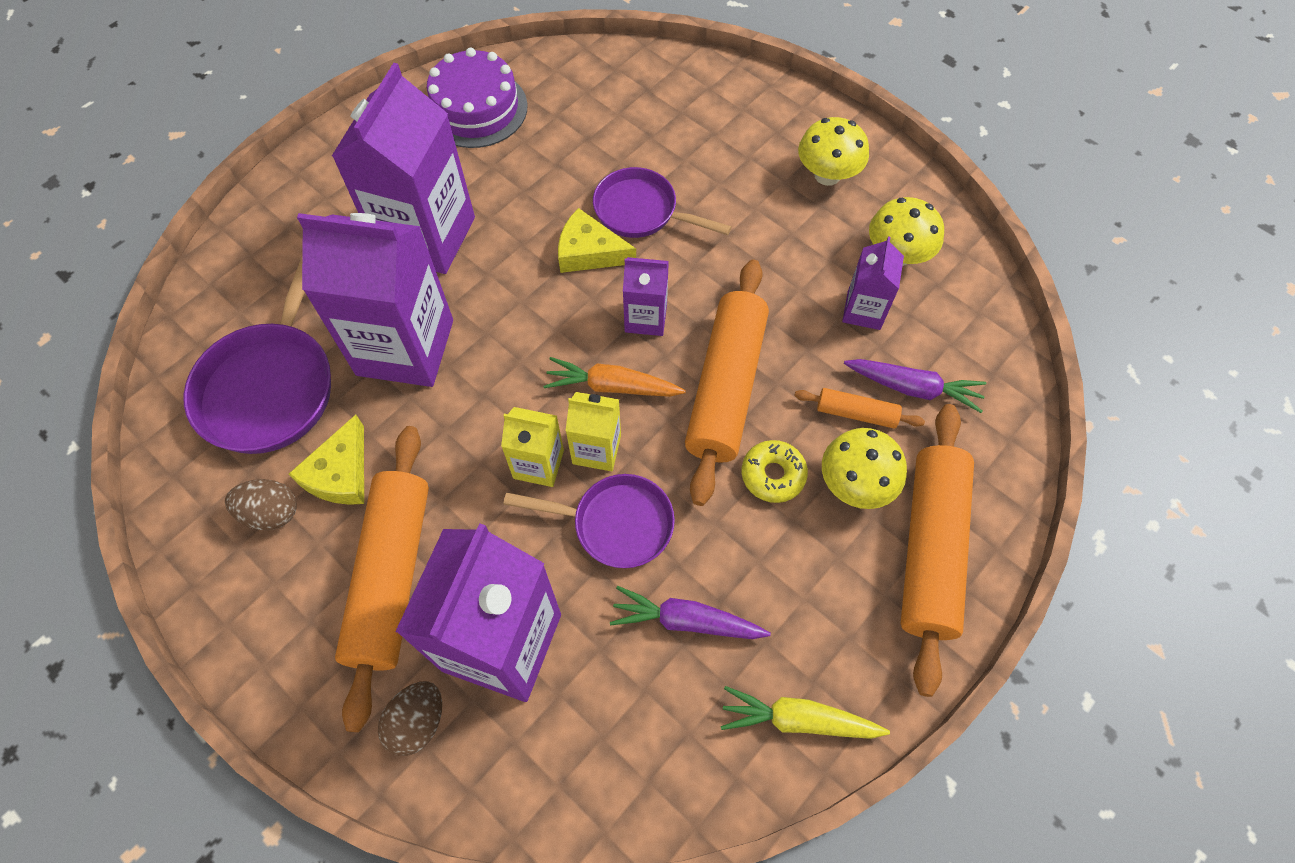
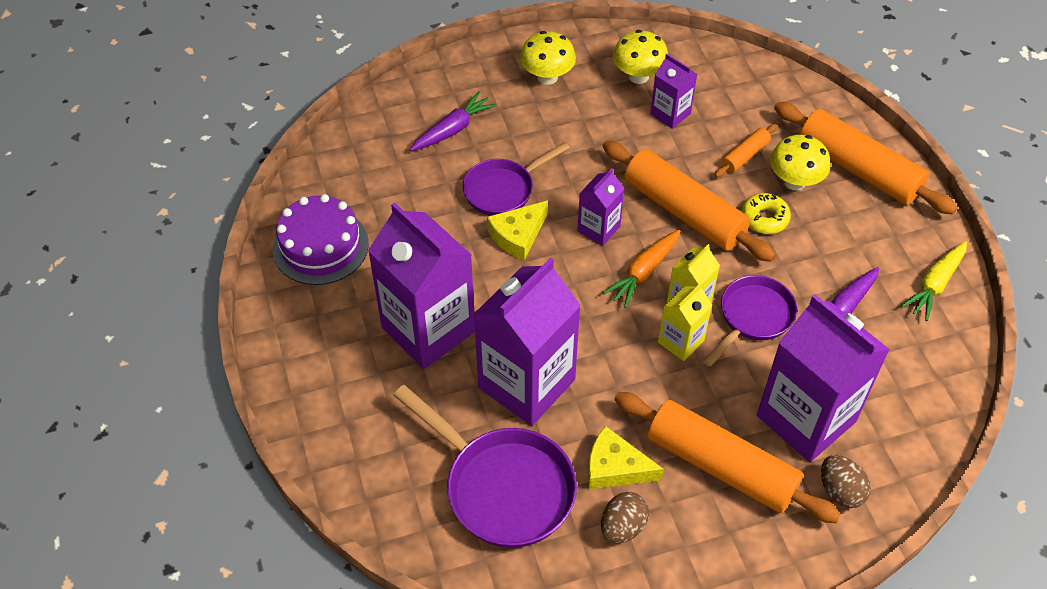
camera: 60 degrees left, 10 degrees down
yellow cheese [289,414,364,505] -> yellow cheese turned 150 degrees clockwise [588,426,664,489]
purple carrot [844,359,987,413] -> purple carrot moved to [410,92,496,151]

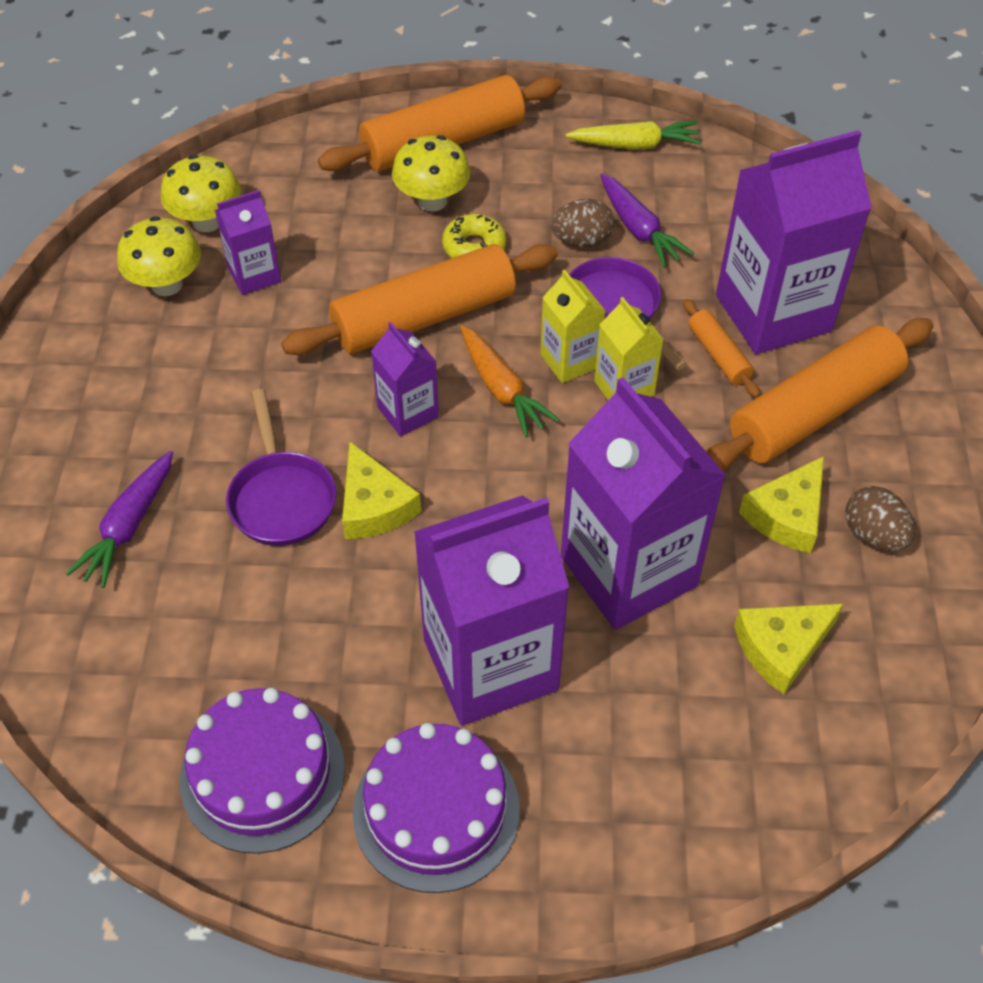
camera: 70 degrees left, 0 degrees up
purple pan [393,385,577,548] -> yellow cheese [734,604,844,694]
purple carrot [410,92,496,151] -> purple carrot turned 135 degrees counterclockwise [66,451,173,588]
yellow mushroom [520,31,576,85] -> yellow mushroom moved to [161,155,241,232]
orange rolling pin [715,124,777,177] -> orange rolling pin moved to [683,299,760,398]
brown egg [821,455,871,508] -> brown egg moved to [551,199,614,248]
yellow carrot [901,241,967,321] -> yellow carrot turned 60 degrees counterclockwise [565,121,702,149]
none -> purple cake [353,723,520,893]

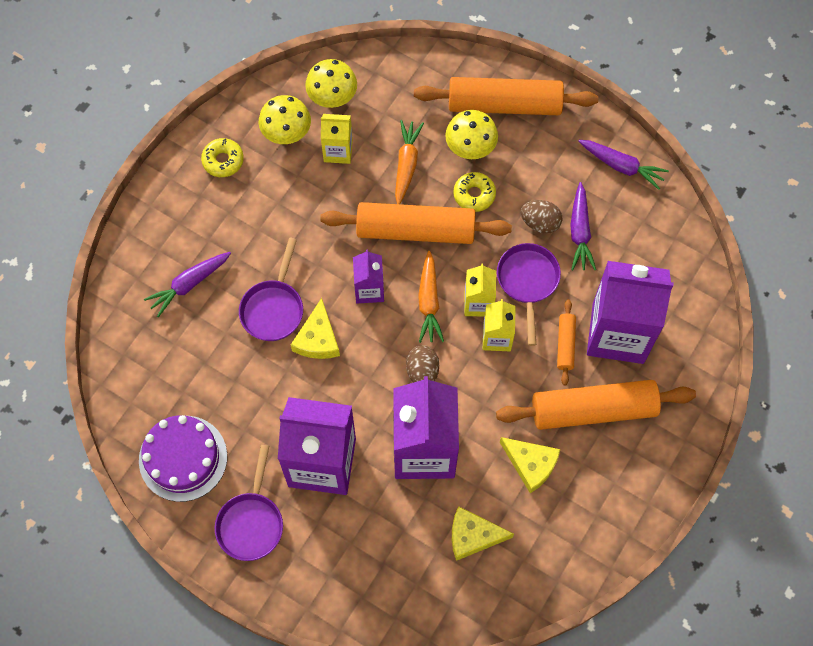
camera: 30 degrees right, 15 degrees up
purple carton [215,190,281,295] -> yellow carton [321,114,353,164]
purple cake [353,723,520,893] -> purple pan [215,445,283,561]
yellow carrot [565,121,702,149] -> purple carrot [578,140,669,190]
yellow cheese [739,456,824,553] -> yellow cheese turned 120 degrees counterclockwise [500,437,561,493]
brown egg [845,486,915,551] -> brown egg moved to [406,345,439,383]
none -> yellow donut [201,138,244,177]
none -> orange carrot [395,120,424,204]

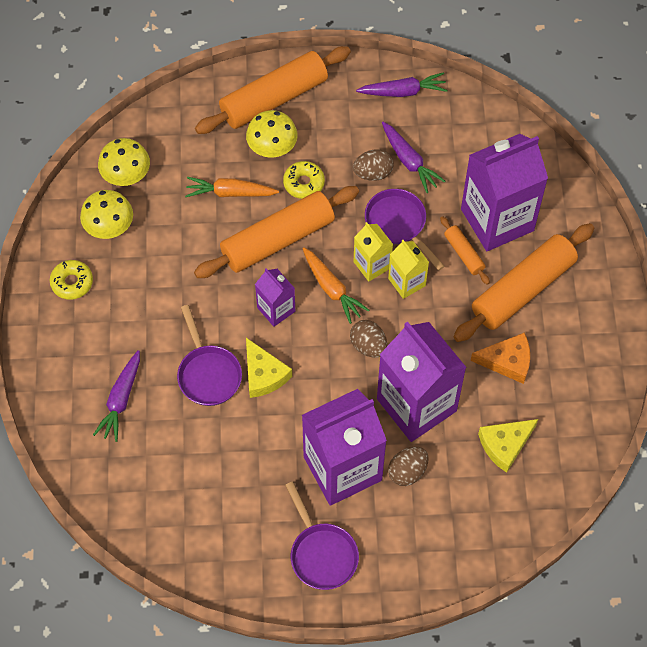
camera: 35 degrees left, 5 degrees down
purple cake [139,415,227,502] -> none
yellow carton [321,114,353,164] -> none
orange carrot [395,120,424,204] -> orange carrot turned 60 degrees counterclockwise [185,177,279,197]
yellow cheese [500,437,561,493] -> orange cheese [470,333,530,384]
none -> brown egg [388,447,429,486]

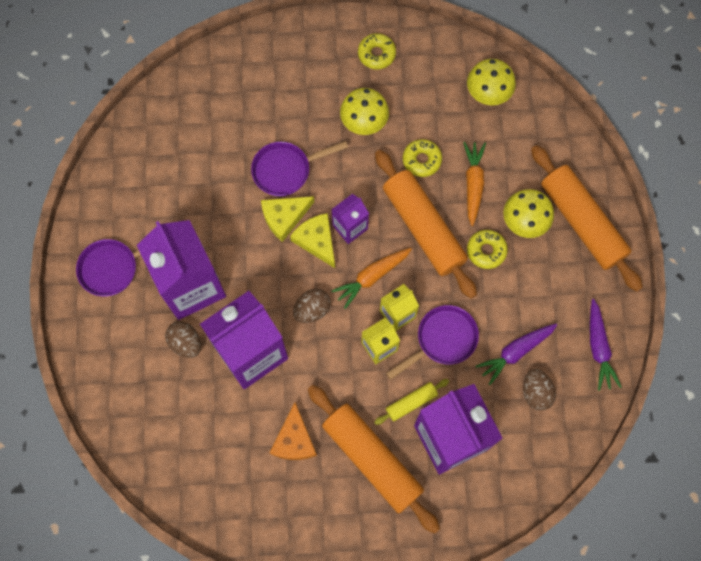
camera: 90 degrees right, 10 degrees up
yellow mushroom [80,190,133,239] -> yellow mushroom moved to [340,88,389,135]
purple carrot [93,350,140,442] -> none
brown egg [353,149,394,181] -> brown egg moved to [523,369,556,411]
orange rolling pin [440,216,490,285] -> yellow rolling pin [374,379,449,425]
yellow cheese [478,419,538,473] -> yellow cheese moved to [290,213,335,268]
none -> yellow donut [403,139,442,177]

